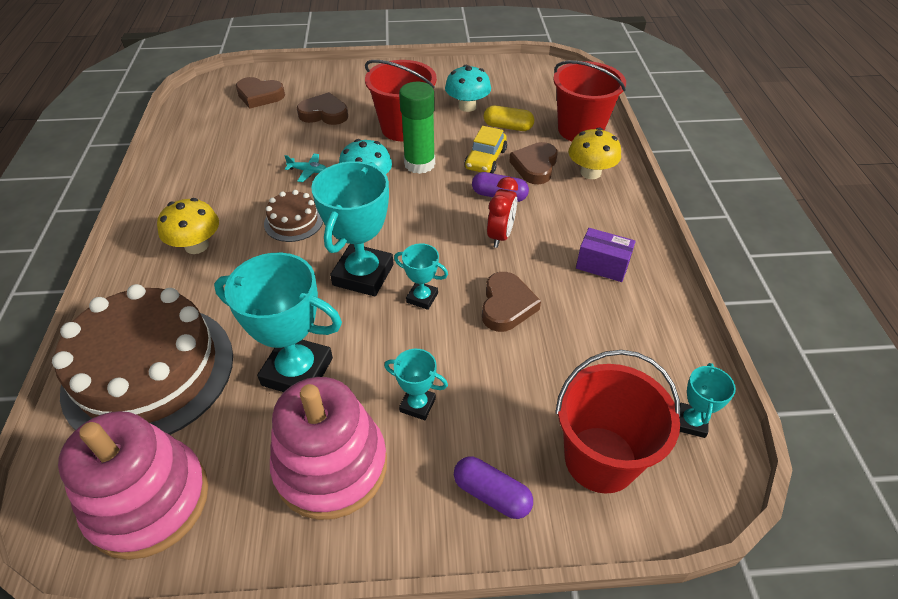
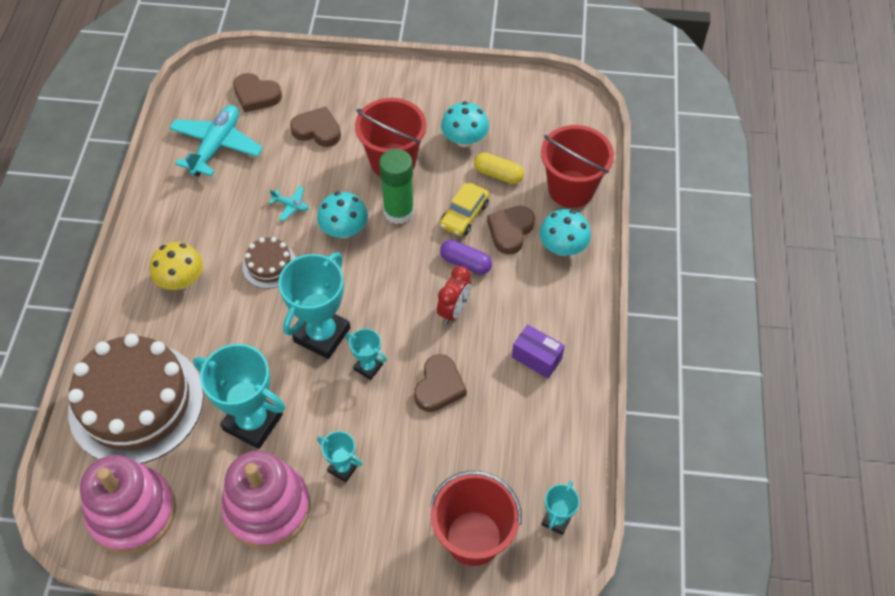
camera: 10 degrees right, 10 degrees up
purple capsule [454,456,533,519] -> none
yellow mushroom [569,128,621,179] -> turquoise mushroom [539,209,591,256]
none -> turquoise plane [169,105,263,176]

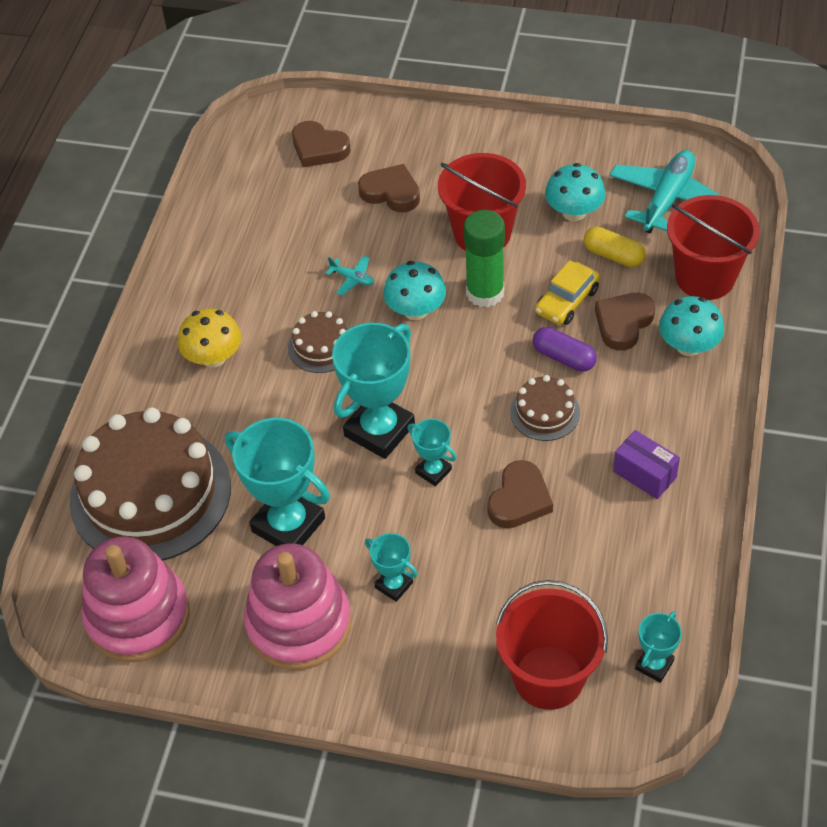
camera: 10 degrees right, 5 degrees down
turquoise plane [169,105,263,176] -> turquoise plane moved to [609,150,721,233]
red clock [437,266,471,324] -> brown cake [510,375,580,441]

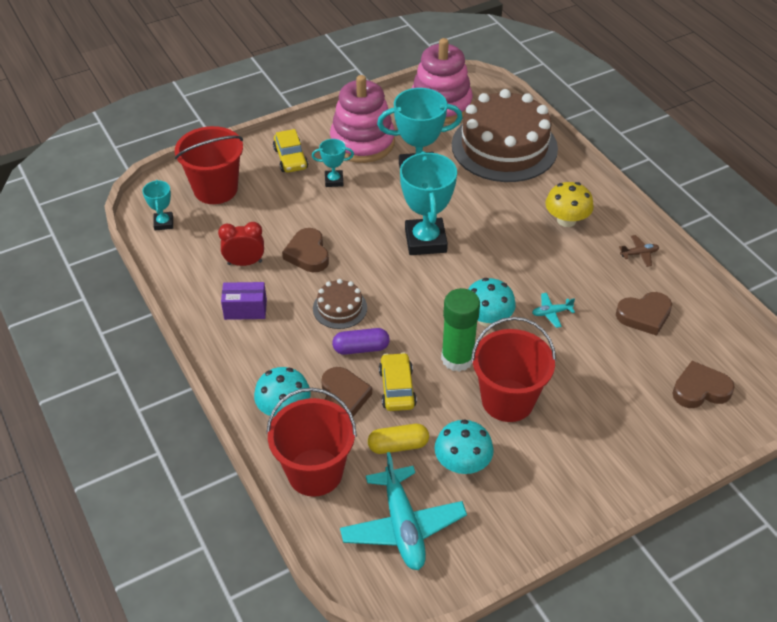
camera: 135 degrees right, 5 degrees down
brown cake [288,311,348,373] -> none
brown heart [358,164,420,213] -> brown heart moved to [616,292,672,336]
turquoise trophy [407,419,457,486] -> none
none -> red clock [218,222,264,266]
none -> yellow car [273,129,308,173]
none -> brown plane [619,235,659,267]

